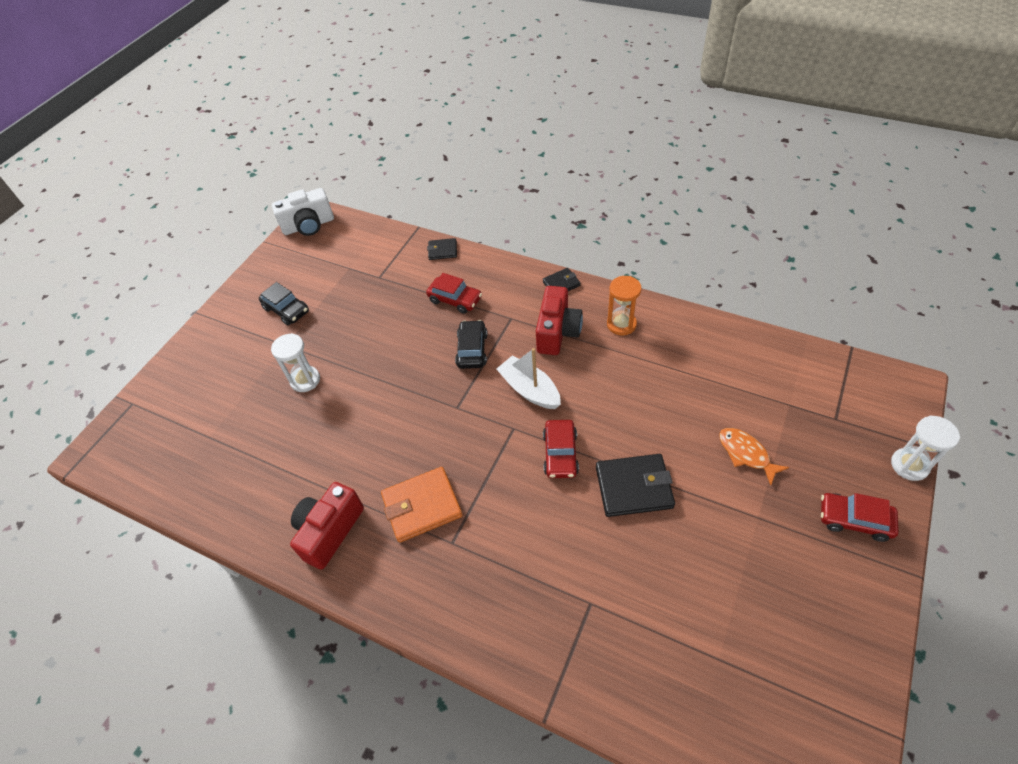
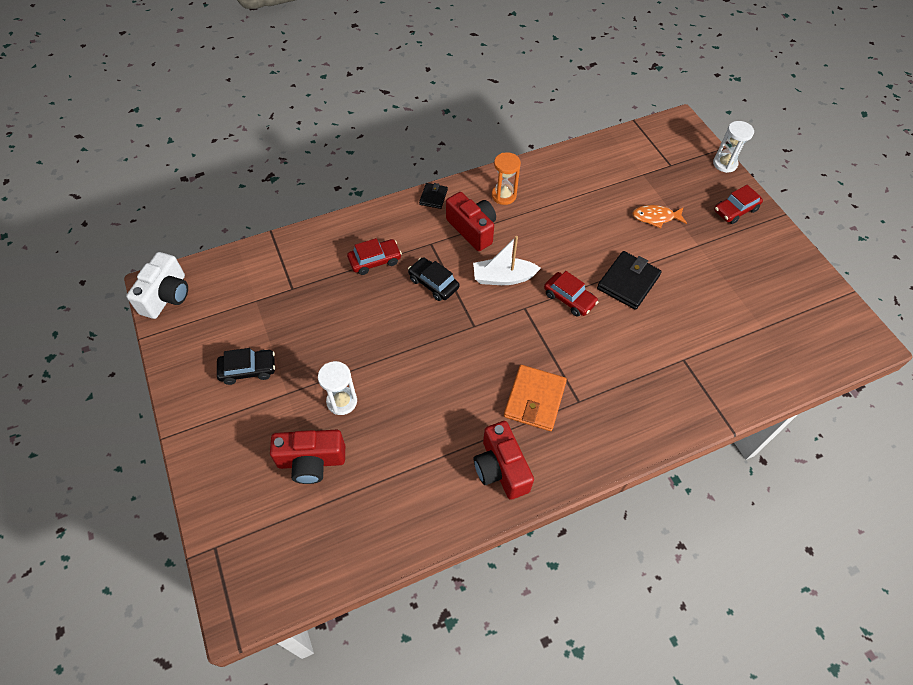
camera: 55 degrees left, 5 degrees up
black wallet [427,238,457,260] -> none
none -> red camera [270,430,345,484]

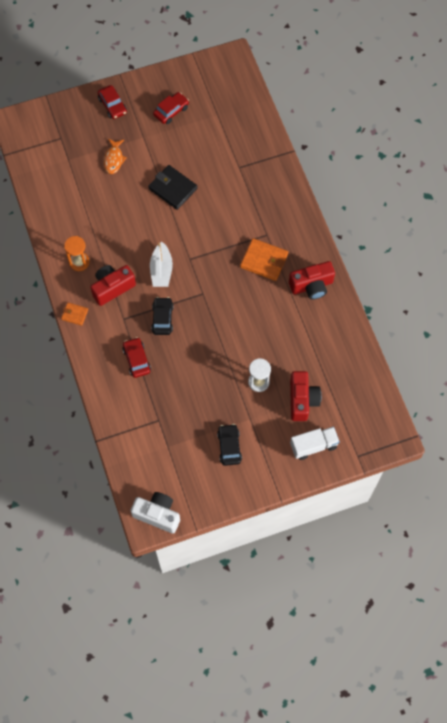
camera: 85 degrees left, 10 degrees up
black car [408,257,460,301] -> black car turned 135 degrees clockwise [151,297,174,335]
black wallet [419,183,448,209] -> orange wallet [61,302,88,326]
red car [544,271,598,317] -> red car moved to [153,92,189,124]
white hourglass [713,121,754,173] -> none
none -> white truck [290,426,340,460]

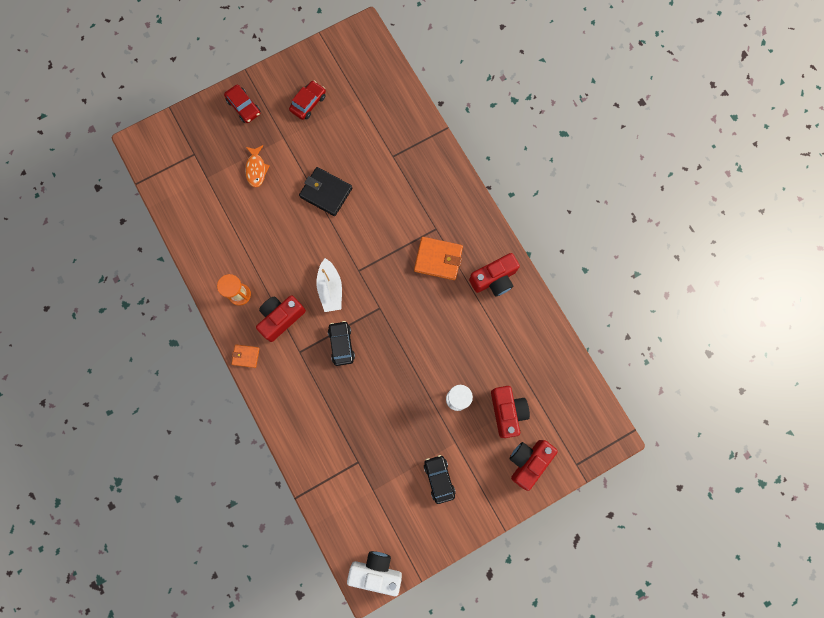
camera: 10 degrees left, 10 degrees up
red car [122,337,151,378] -> none
white truck [290,426,340,460] -> red camera [510,440,558,491]

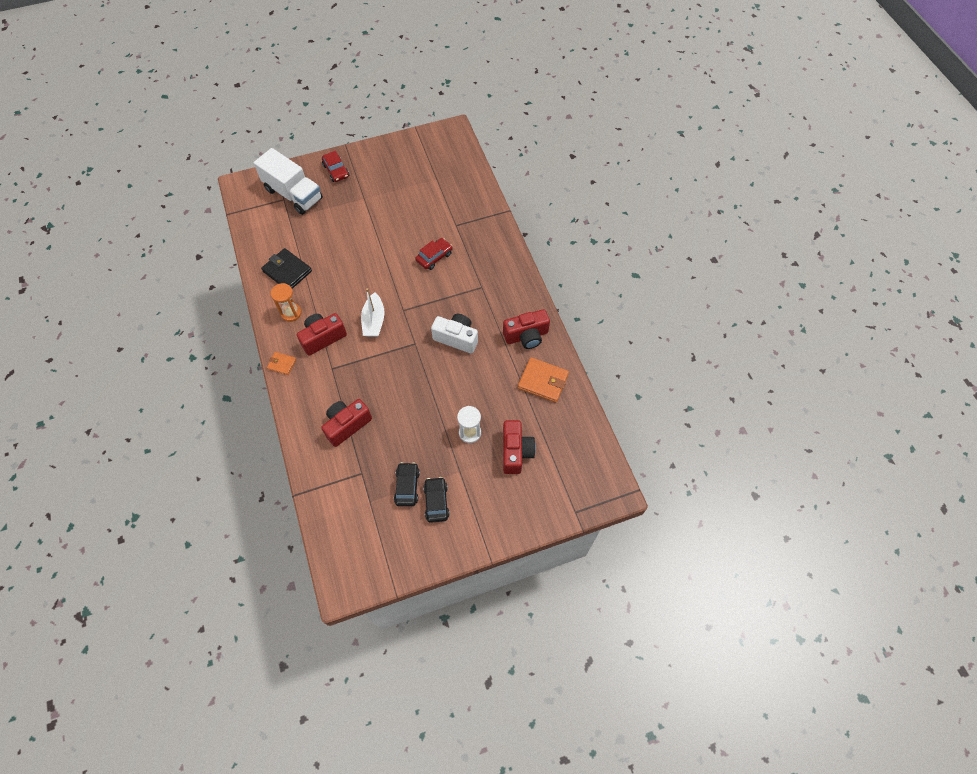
camera: 10 degrees right, 15 degrees down
orange fish [245,145,270,187] -> none
red car [289,81,326,120] -> red car moved to [415,238,453,270]
black wallet [299,167,352,216] -> black wallet moved to [261,248,312,289]
black car [328,321,355,366] -> black car moved to [394,462,420,506]
white camera [347,551,402,596] -> white camera moved to [431,314,478,354]
orange wallet [414,237,463,280] -> orange wallet moved to [518,357,569,403]
red camera [510,440,558,491] -> red camera moved to [321,399,372,447]
none -> white truck [254,148,323,215]

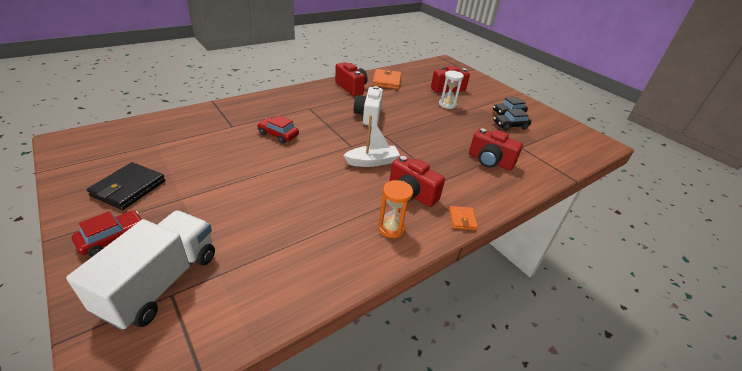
camera: 110 degrees left, 25 degrees down
black wallet [261,248,312,289] -> black wallet moved to [87,162,165,210]

